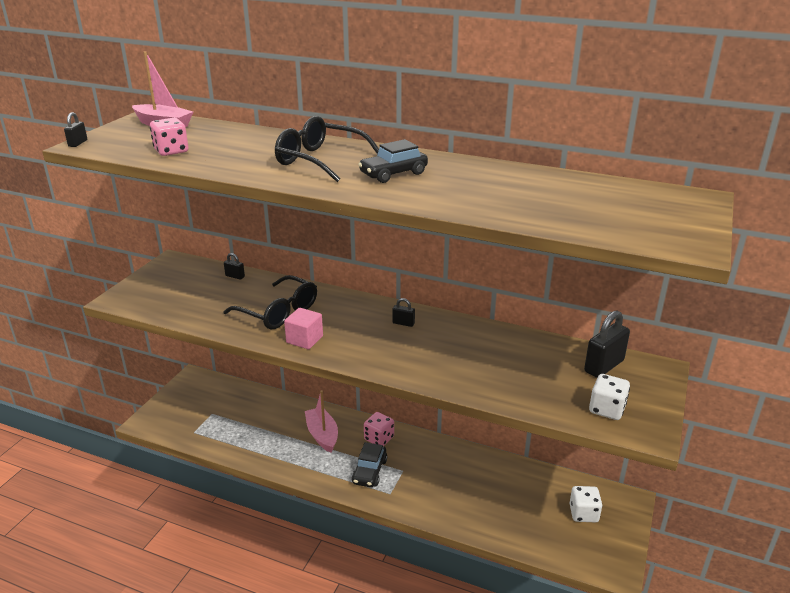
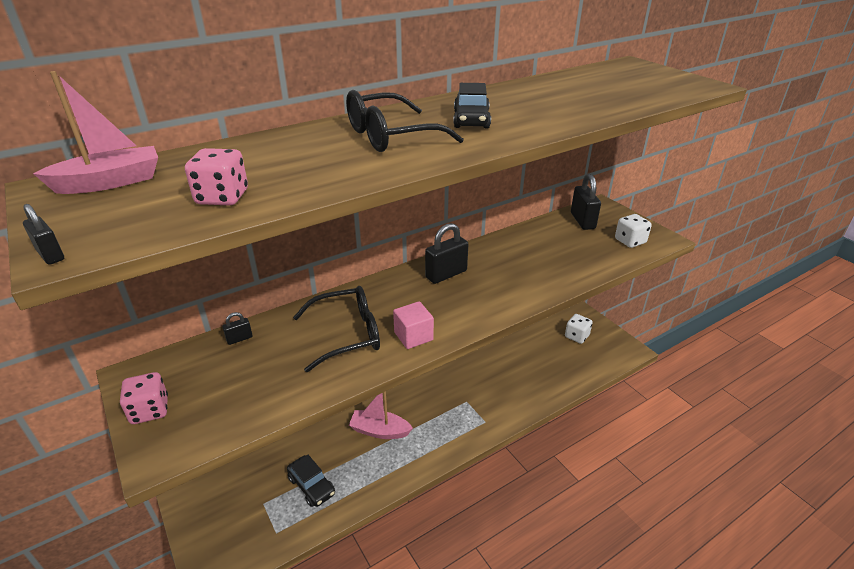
camera: 55 degrees left, 5 degrees up
black car [352,442,387,487] -> black car moved to [287,455,335,507]
pink dice [364,412,394,446] -> pink dice moved to [120,372,168,424]
black padlock [392,298,415,327] -> black padlock [425,223,468,284], size x2.01

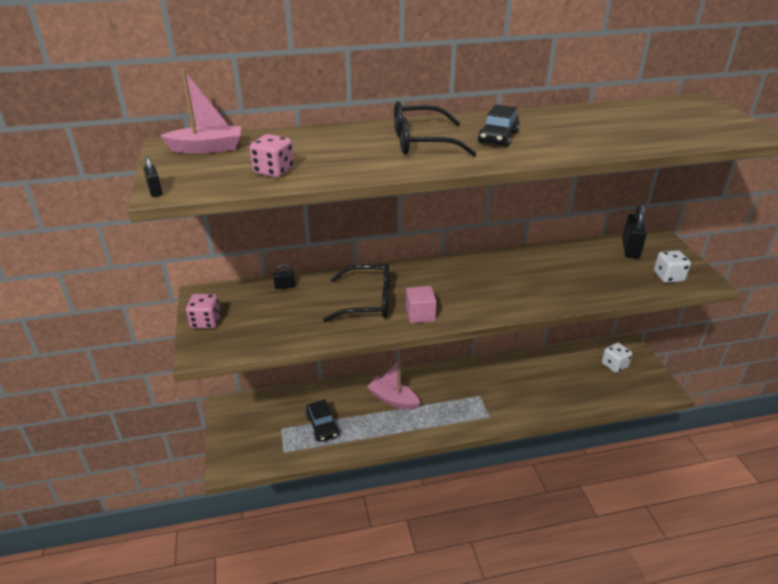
camera: 20 degrees right, 0 degrees up
black padlock [425,223,468,284] -> none

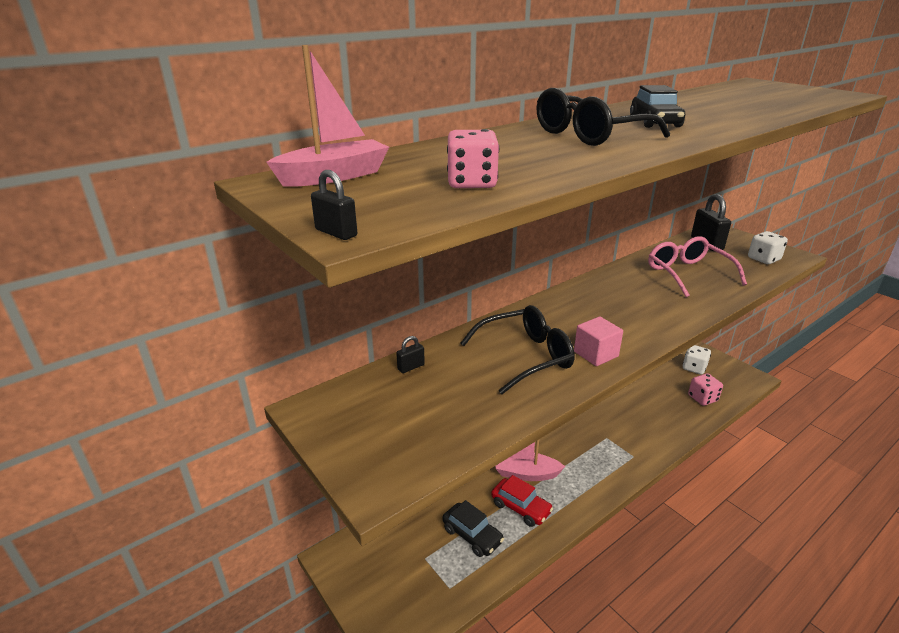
camera: 25 degrees left, 5 degrees down
pink dice [186,294,221,329] -> pink dice moved to [688,373,723,406]
none -> red car [491,475,553,527]
none -> pink glasses [648,236,747,297]

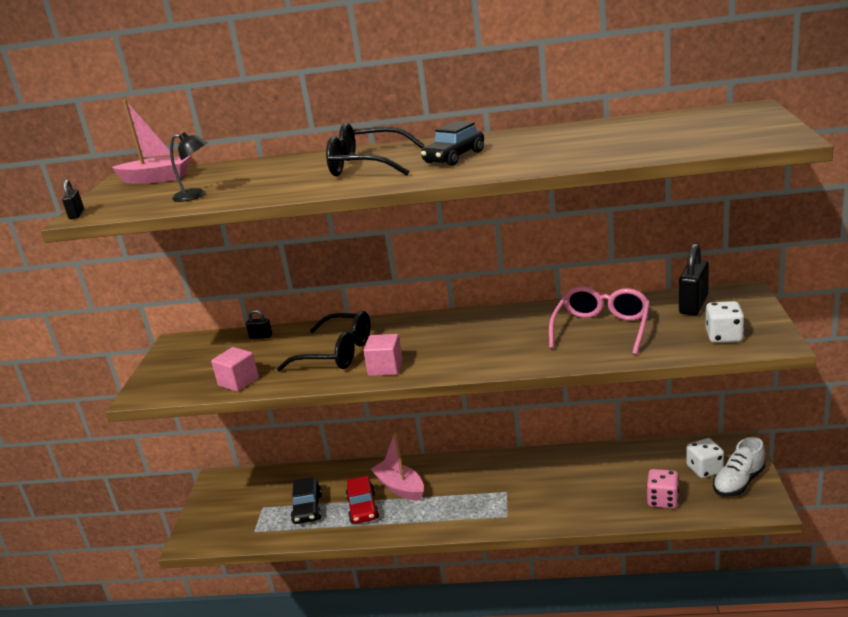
camera: 45 degrees right, 5 degrees down
pink dice [447,129,499,188] -> black lamp [170,132,207,202]
none -> pink cube [211,347,259,392]
none -> white shoe [713,437,766,496]

